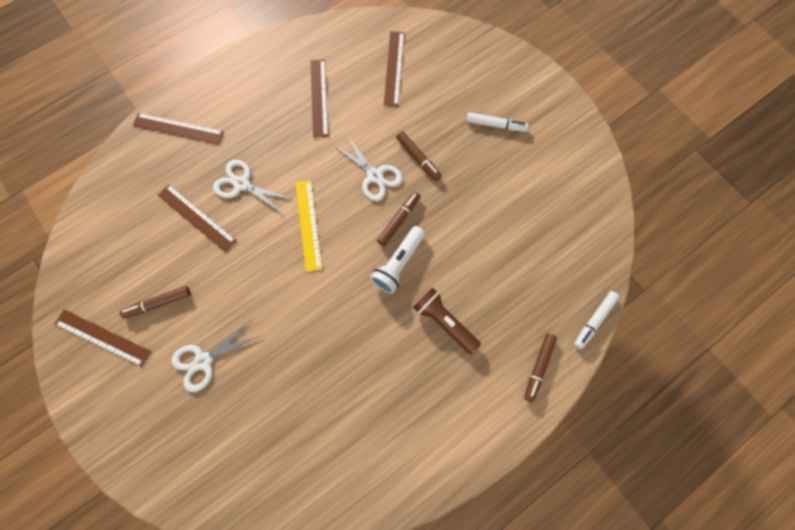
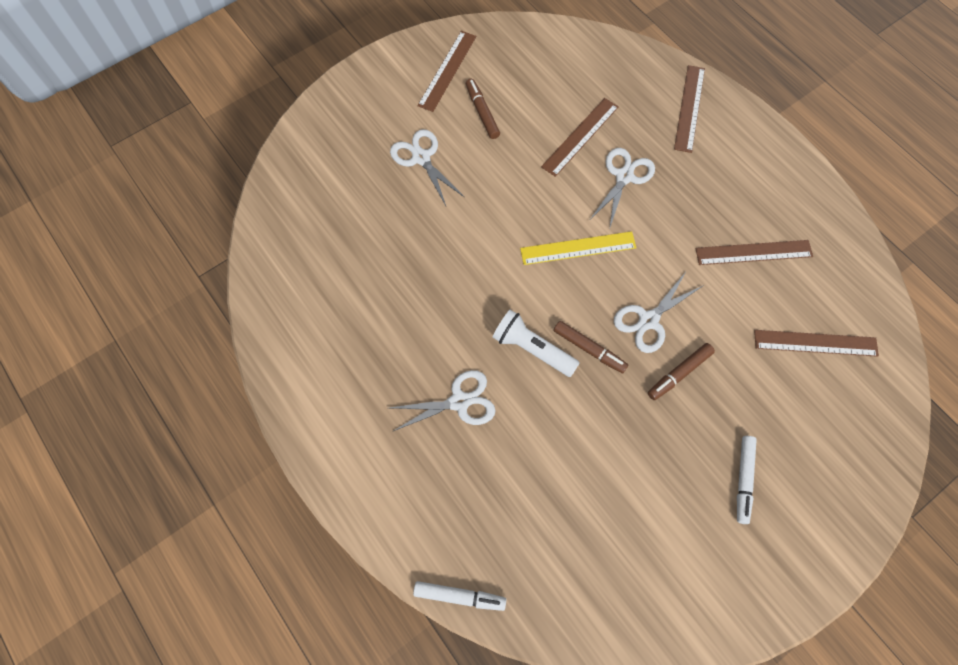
camera: 90 degrees right, 5 degrees down
brown flashlight [413,287,481,355] -> white scissors [390,370,496,432]
brown marker [524,333,557,402] -> none
white marker [574,291,619,349] -> white marker turned 150 degrees clockwise [413,581,506,611]

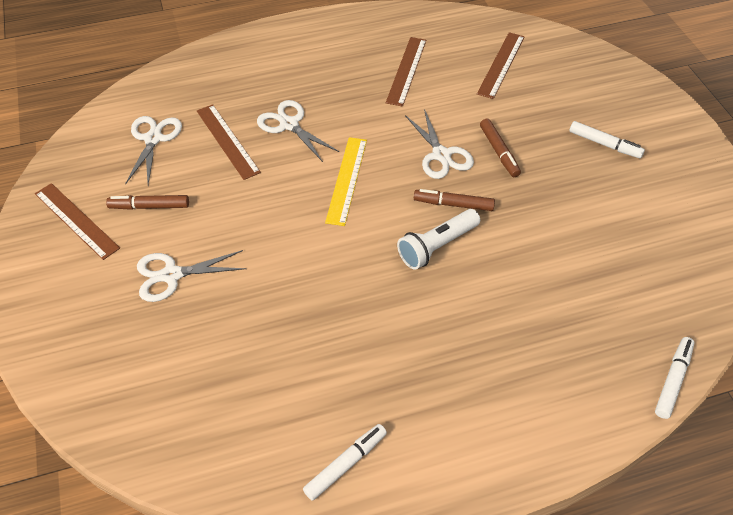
camera: 70 degrees left, 15 degrees down
white scissors [390,370,496,432] -> white scissors moved to [125,116,182,185]
brown marker [554,321,628,373] -> brown marker turned 135 degrees counterclockwise [414,189,495,211]
brown ruler [674,65,705,153] -> none
none -> white marker [303,424,387,501]

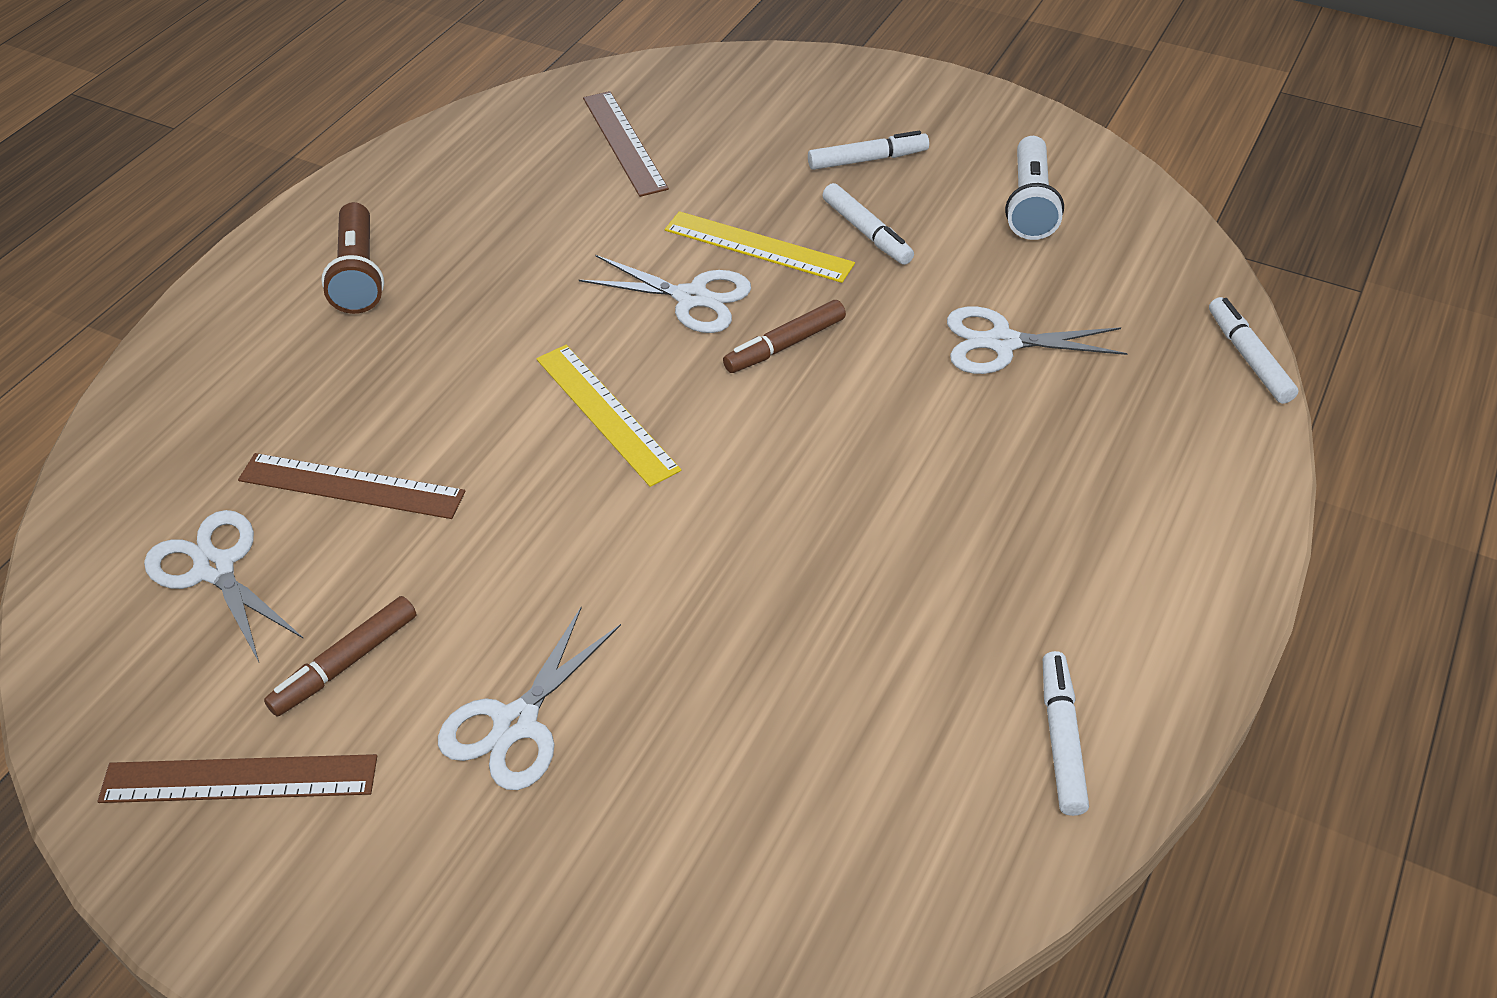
camera: 45 degrees left, 5 degrees down
white scissors [257,100,339,162] -> white scissors moved to [947,306,1128,374]
brown ruler [386,37,426,107] -> none
white flashlight [397,209,480,270] -> white flashlight moved to [1005,136,1064,240]
brown marker [480,119,521,177] -> yellow ruler [665,211,855,283]
none -> brown flashlight [321,202,384,314]
none -> white marker [823,183,914,265]

